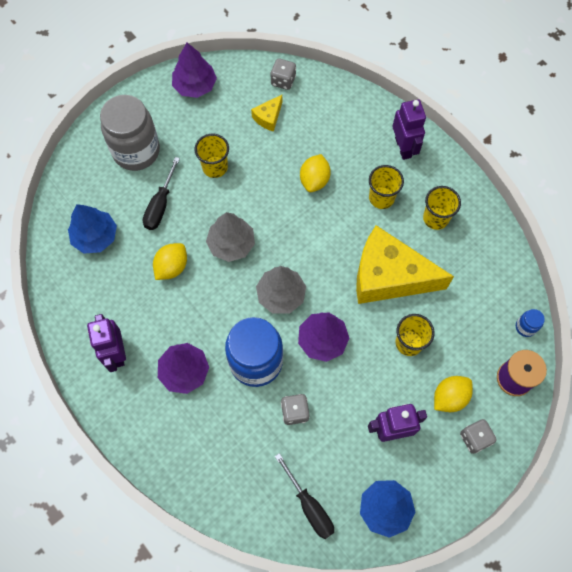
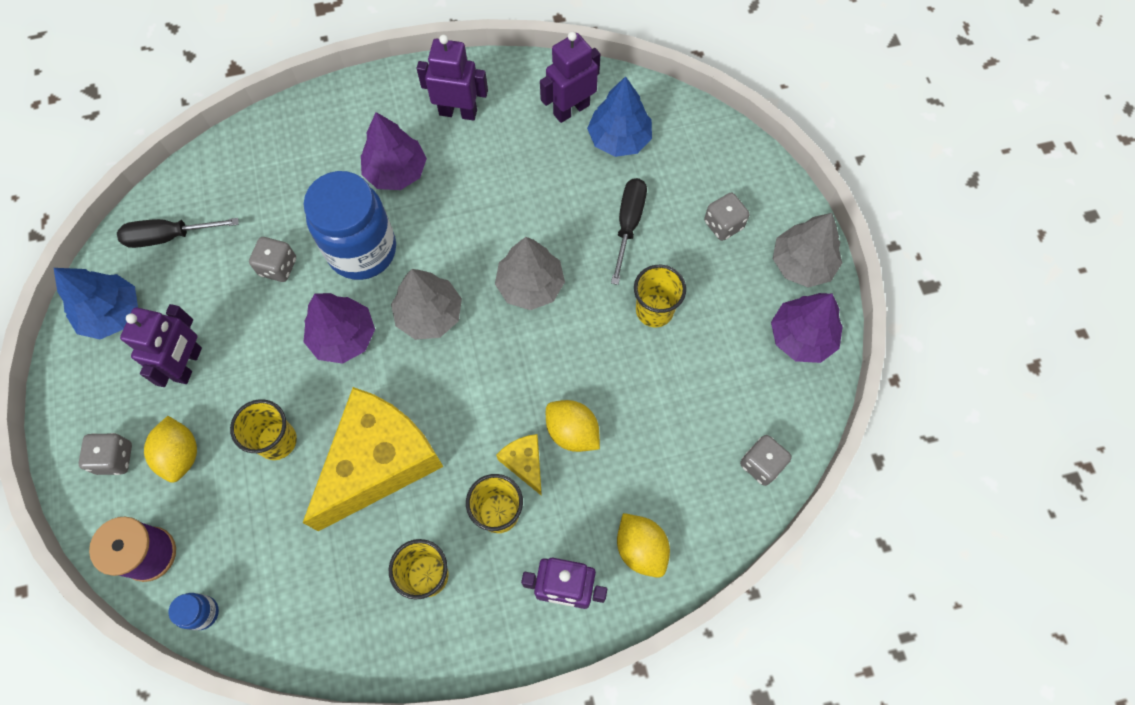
camera: 115 degrees right, 0 degrees up
grey jar [100,95,160,171] -> grey dice [704,193,749,241]
black screwdriver [143,157,180,230] -> black screwdriver turned 60 degrees clockwise [611,178,647,285]
yellow lemon [153,243,187,280] -> yellow lemon moved to [617,513,670,578]
yellow cheese [251,95,282,132] -> yellow cheese moved to [496,434,542,496]
none -> purple robot [540,31,600,123]
none -> grey tree [773,213,842,288]

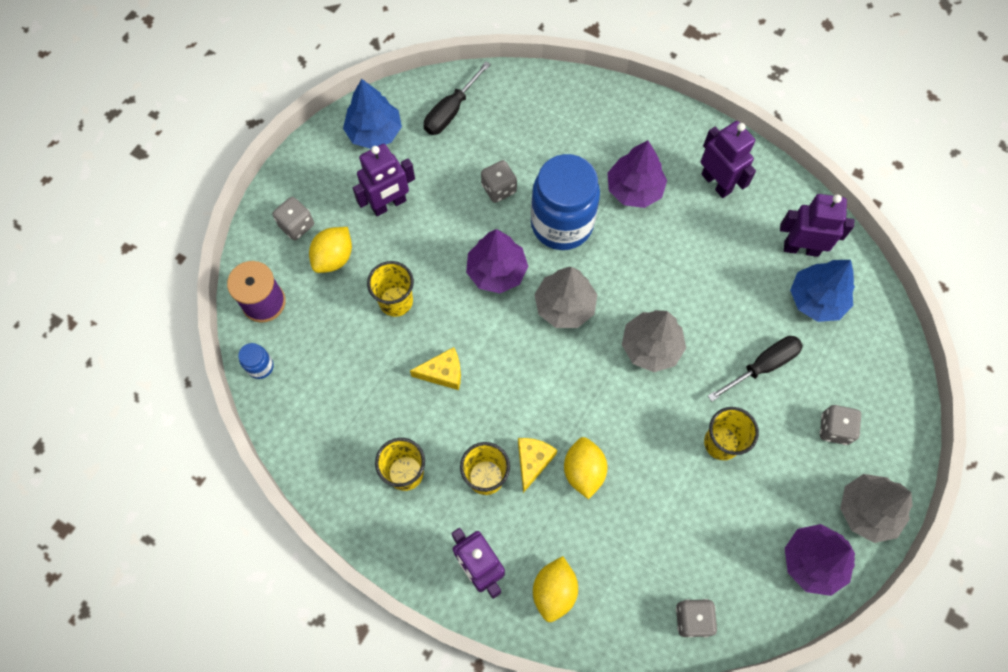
camera: 45 degrees right, 0 degrees up
black screwdriver [117,218,239,248] -> black screwdriver turned 90 degrees counterclockwise [424,62,491,135]
yellow cheese [303,387,443,531] -> yellow cheese [410,347,461,390], size x0.42

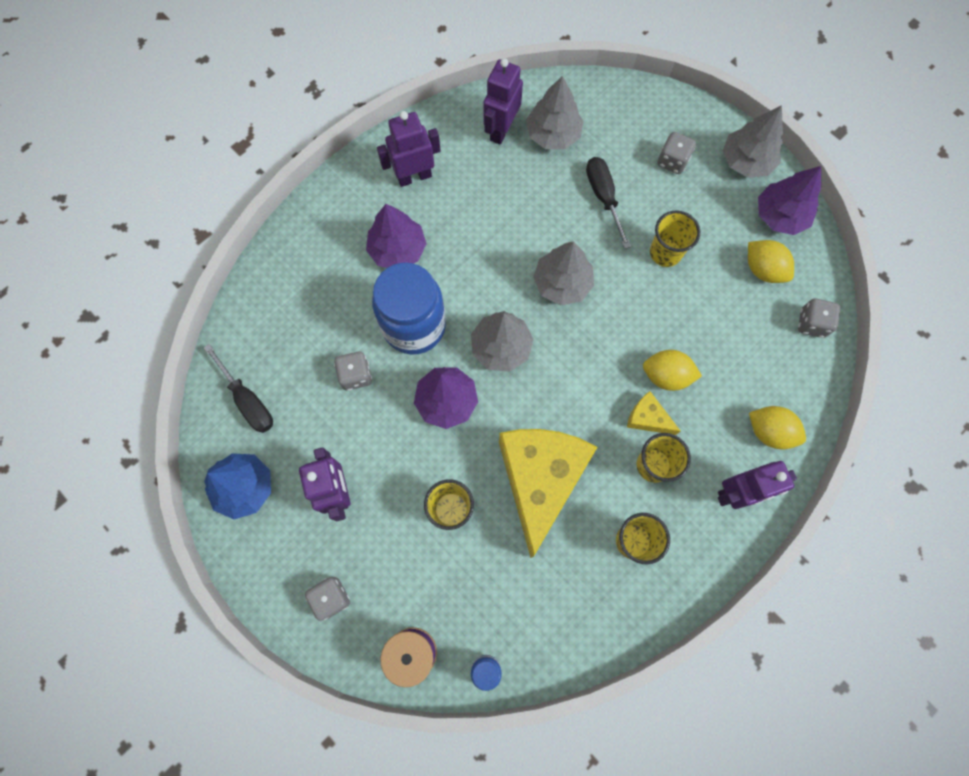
camera: 75 degrees left, 5 degrees up
yellow lemon [309,227,352,273] -> yellow lemon moved to [748,240,794,283]
yellow cheese [410,347,461,390] -> yellow cheese [499,429,597,558], size x2.37
blue tree [790,260,855,322] -> grey tree [526,76,583,149]

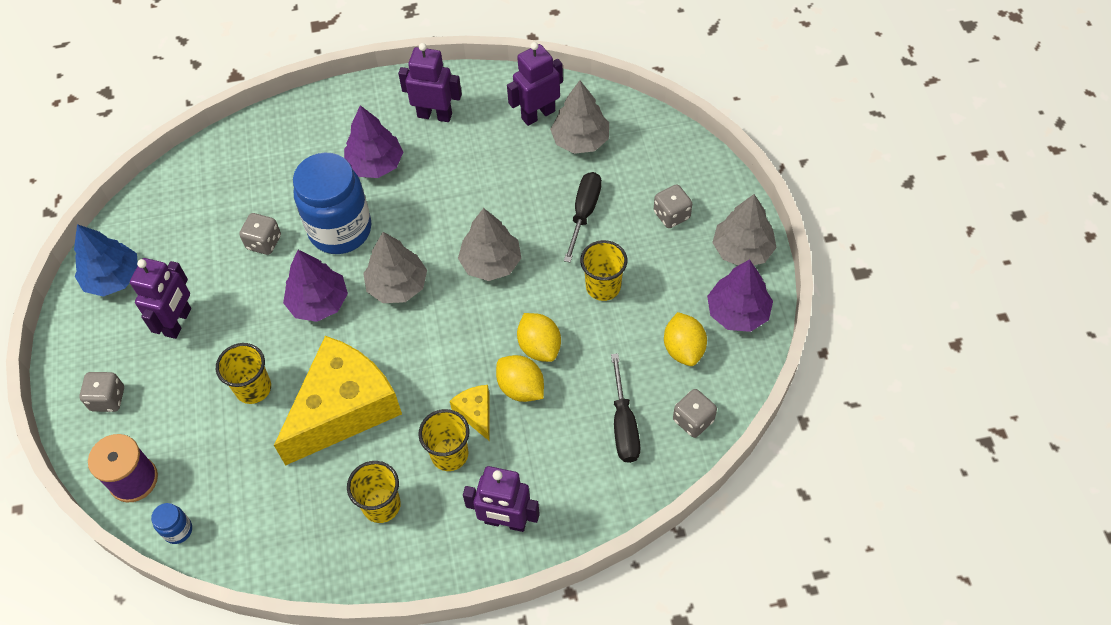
camera: 35 degrees right, 15 degrees down
black screwdriver [204,344,273,433] -> black screwdriver moved to [611,353,640,463]
yellow lemon [749,406,806,449] -> yellow lemon moved to [517,313,561,362]

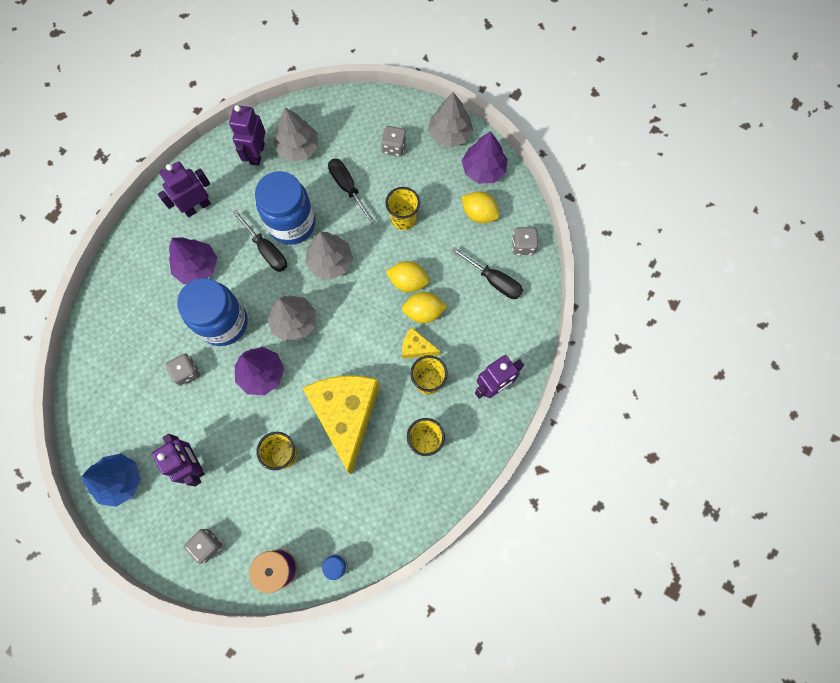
camera: 50 degrees left, 15 degrees up
none -> black screwdriver [232,210,287,272]
none -> blue jar [255,171,315,245]

